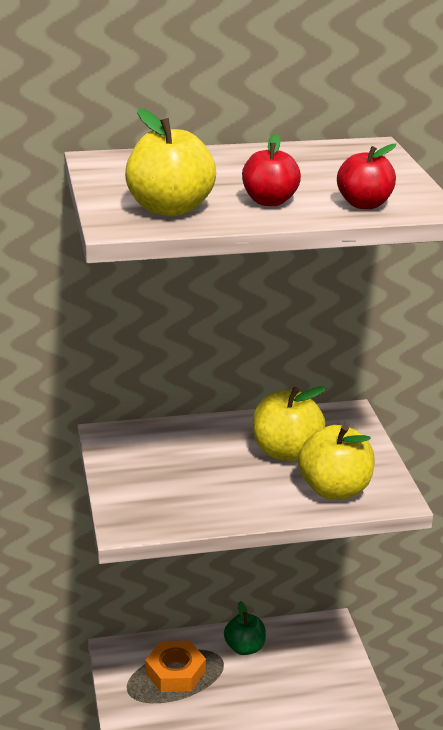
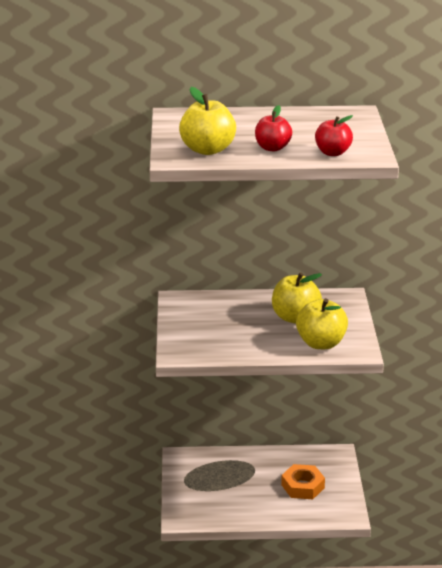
camera: 10 degrees right, 0 degrees up
orange nut [145,641,206,692] -> orange nut moved to [281,464,325,499]
green apple [224,601,266,655] -> none

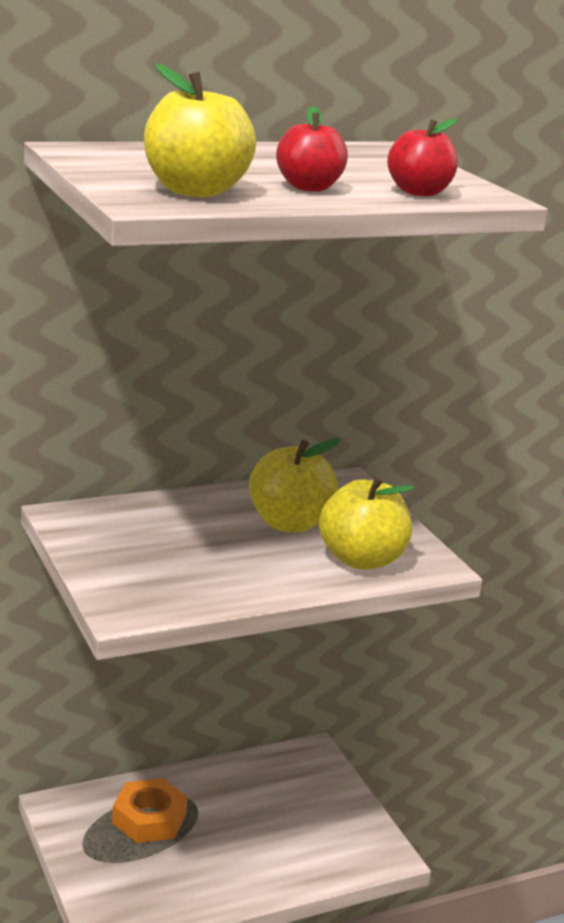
camera: 25 degrees left, 5 degrees down
orange nut [281,464,325,499] -> orange nut moved to [112,778,188,843]

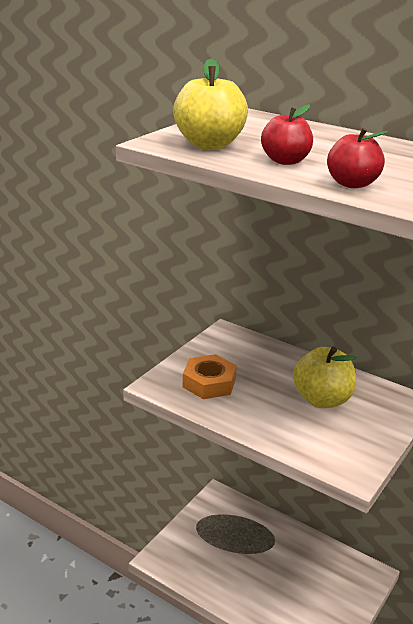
camera: 60 degrees right, 5 degrees up
orange nut [112,778,188,843] -> orange nut moved to [183,354,237,399]
yellow apple [319,475,414,570] -> none

